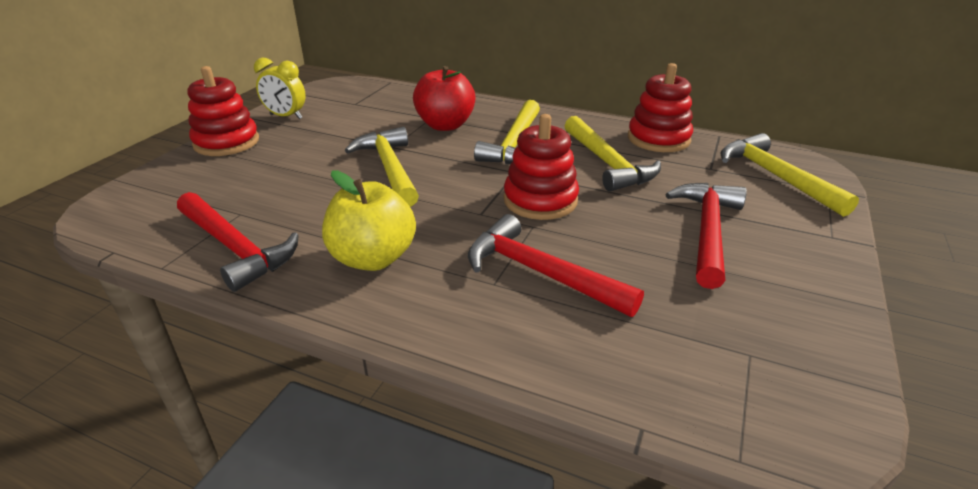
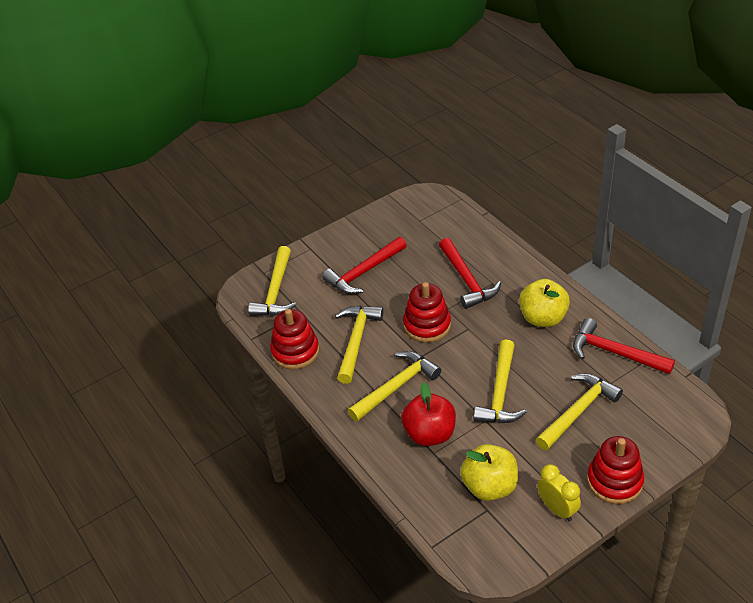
camera: 145 degrees left, 10 degrees up
red hammer [177,192,299,292] -> red hammer turned 45 degrees counterclockwise [573,318,675,374]
none -> yellow apple [460,444,518,501]
none -> yellow hammer [536,373,623,450]

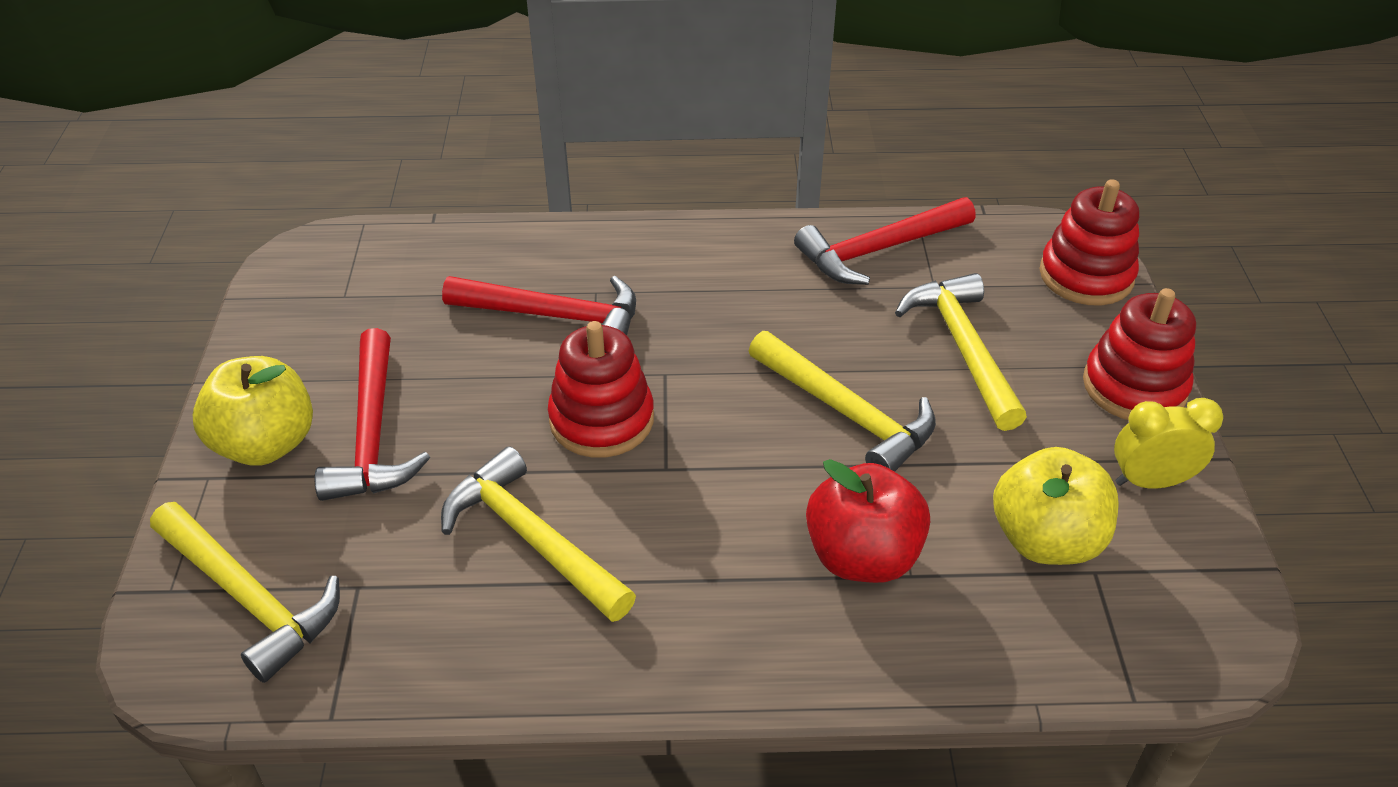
camera: 60 degrees left, 0 degrees up
red stacking toy [270,309,319,369] -> red stacking toy moved to [1039,179,1139,306]
yellow hammer [348,351,441,422] -> none
yellow apple [519,279,570,327] -> yellow apple moved to [193,356,313,466]

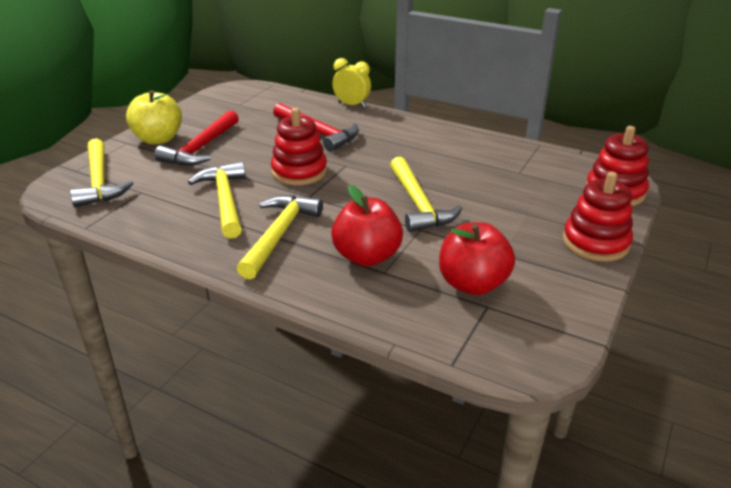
camera: 30 degrees right, 10 degrees down
red hammer [794,197,976,285] -> none
yellow hammer [895,273,1027,431] -> yellow hammer moved to [237,195,323,280]
yellow apple [993,447,1119,565] -> red apple [439,222,515,295]
yellow clock [1114,398,1223,489] -> yellow clock moved to [332,58,371,108]

